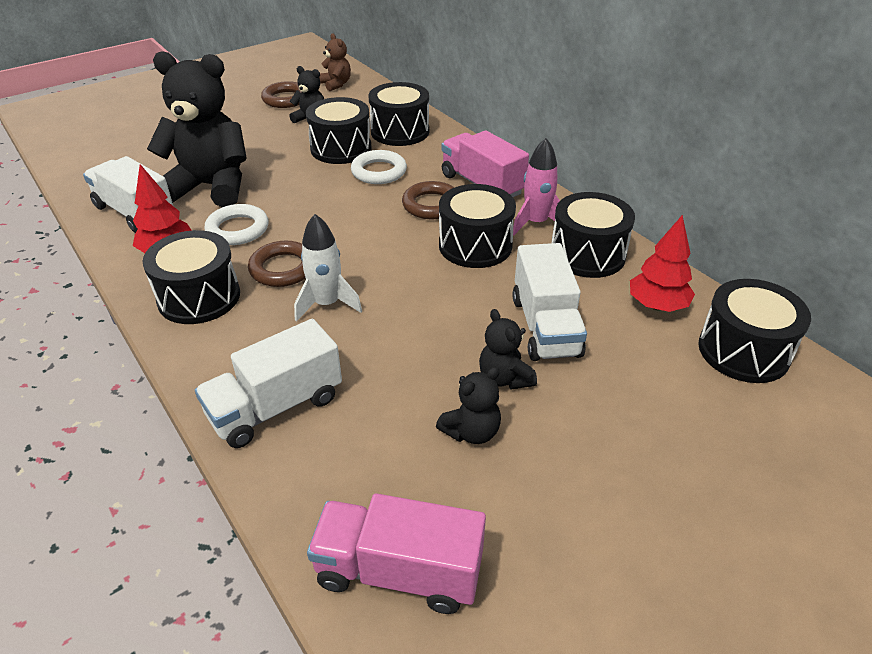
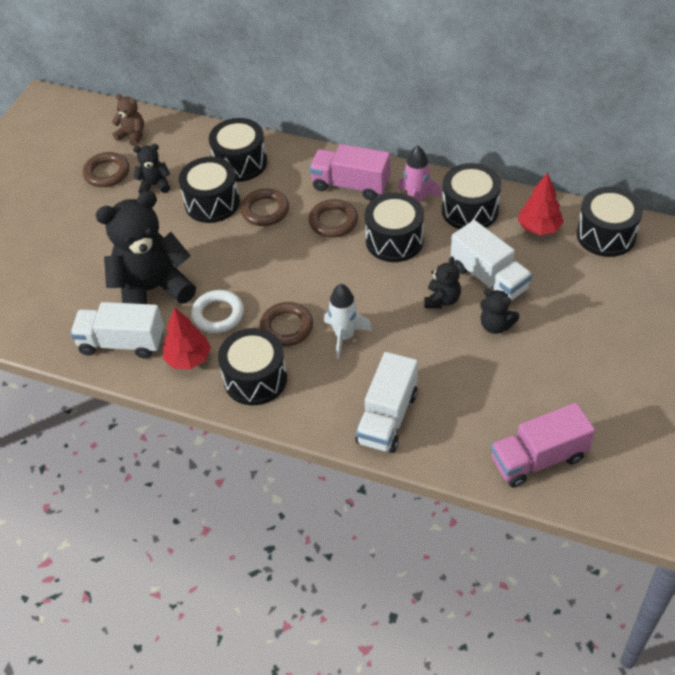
camera: 30 degrees left, 10 degrees up
white ring [351,150,407,184] -> brown ring [241,189,289,226]
black teddy bear [436,367,501,444] -> black teddy bear moved to [424,256,461,308]

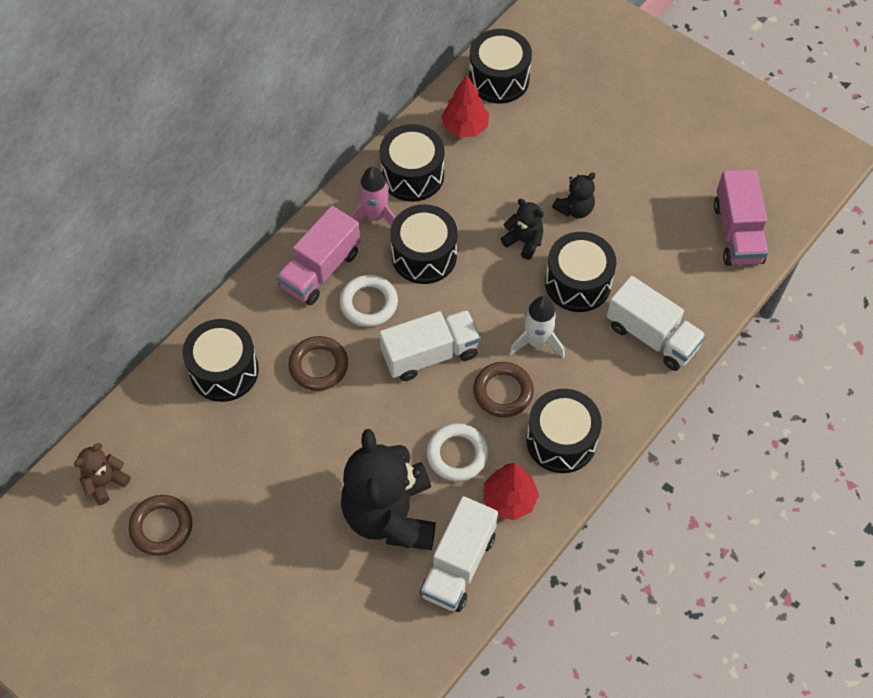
camera: 75 degrees left, 10 degrees up
black teddy bear [133,144,170,194] -> none
black drum [179,157,240,223] -> black drum moved to [545,232,616,312]
brown ring [309,199,358,238] -> white ring [340,275,398,327]
white truck [451,220,532,301] -> white truck moved to [379,310,481,381]

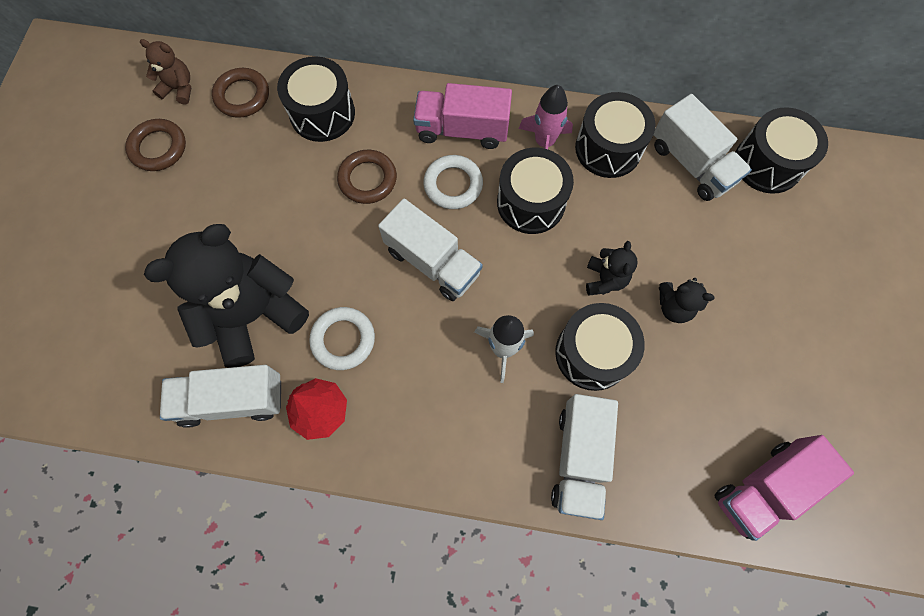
camera: 60 degrees right, 10 degrees up
red tree [441,75,489,138] -> white truck [654,94,752,201]
brown ring [473,362,534,417] -> brown ring moved to [212,68,269,118]
black drum [526,389,602,473] -> none

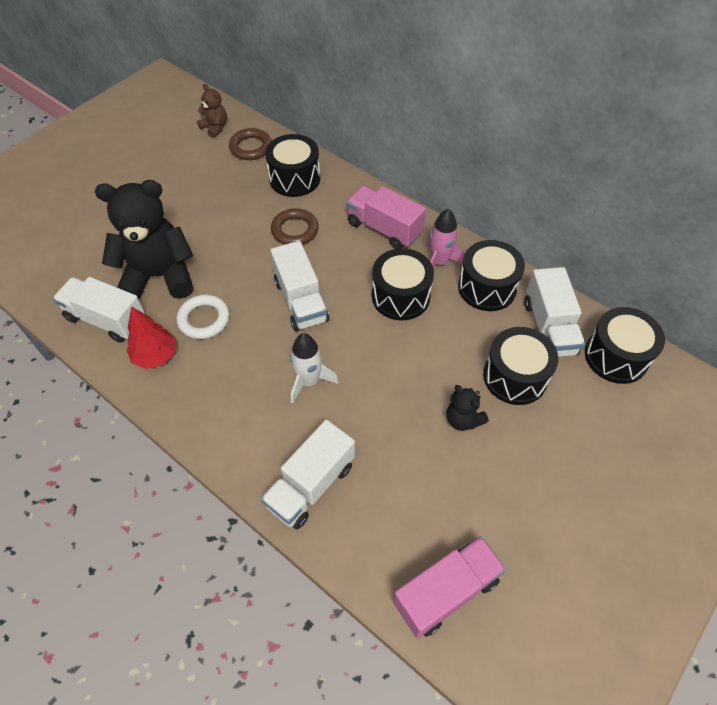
camera: 30 degrees right, 15 degrees down
brown ring [125,119,186,171] -> none
white ring [423,155,483,209] -> none
black drum [555,303,645,391] -> black drum moved to [483,327,558,405]
black teddy bear [586,241,638,296] -> none
pink truck [714,435,854,541] -> pink truck turned 150 degrees clockwise [393,536,506,638]

